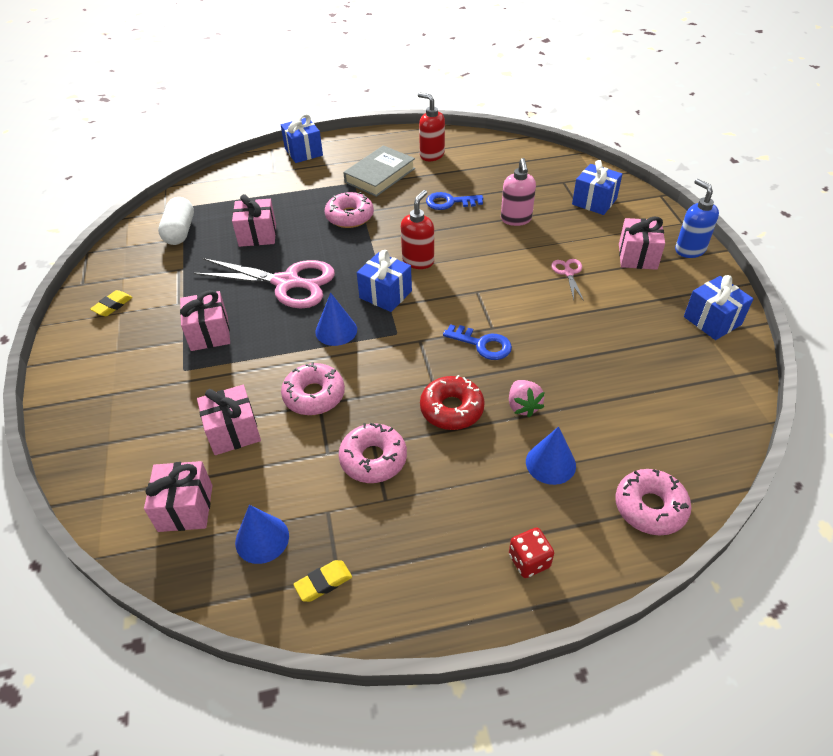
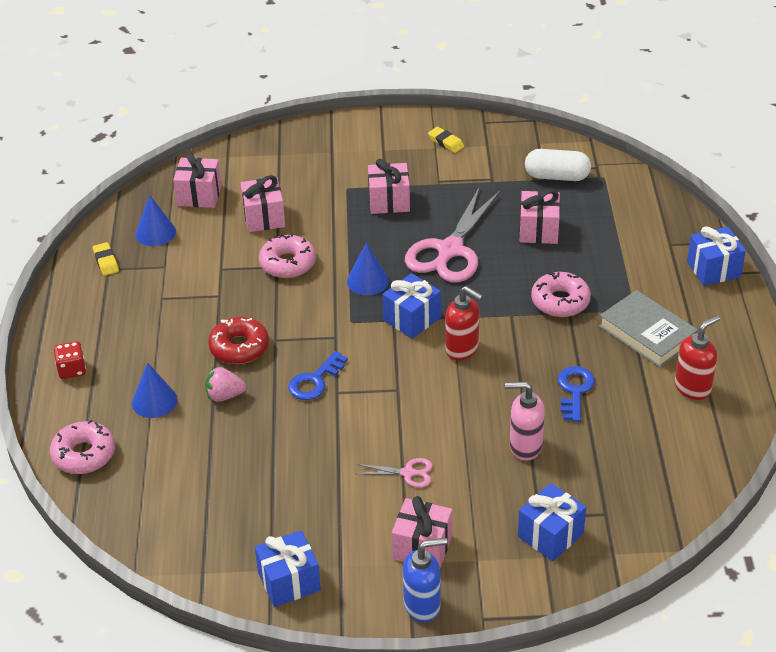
camera: 100 degrees right, 5 degrees down
pink donut [339,423,407,483] -> none

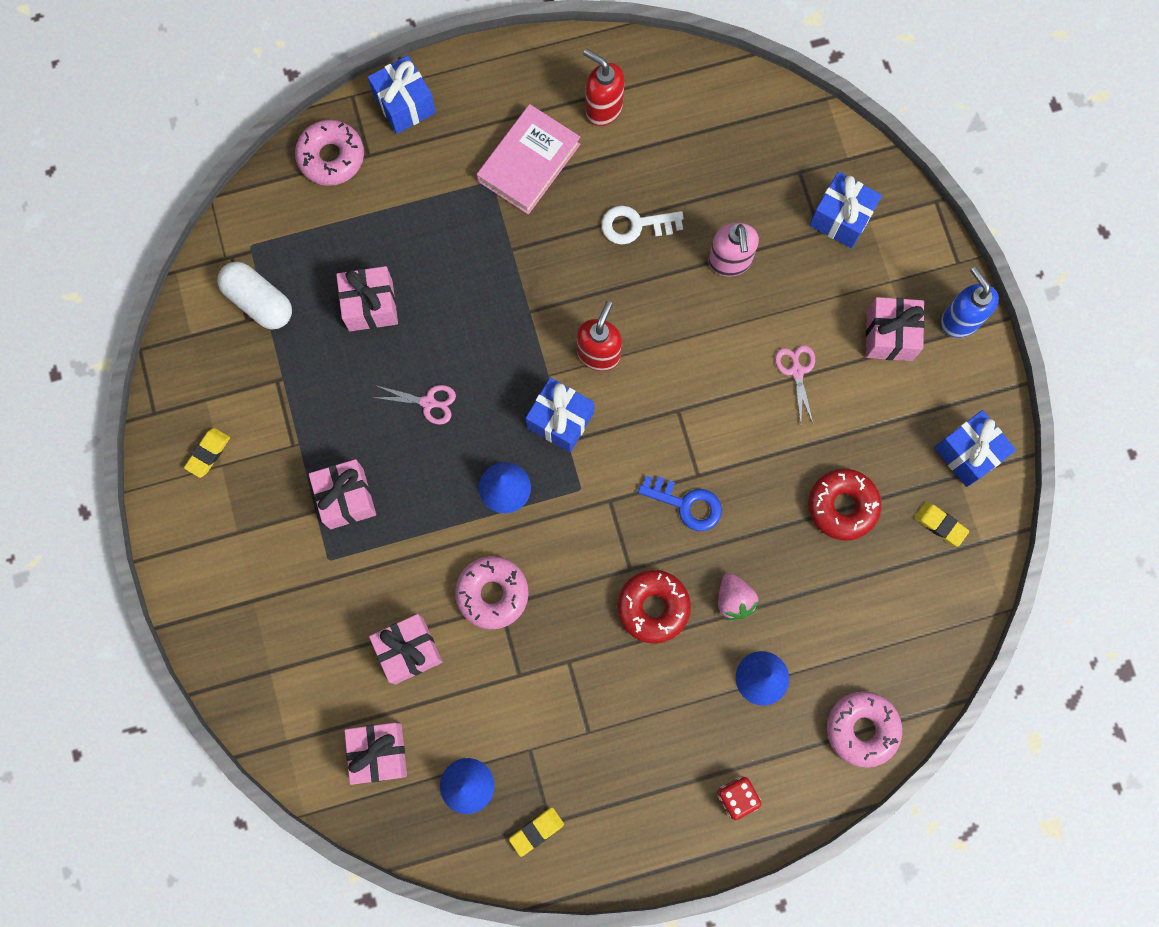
camera: 105 degrees left, 35 degrees up
pink scissors [405,186,500,282] -> pink scissors [372,385,456,424], size x0.44
white capsule [525,149,591,181] -> white capsule turned 45 degrees counterclockwise [217,262,292,330]
pink donut [531,271,591,317] -> pink donut moved to [295,120,364,186]
blue key [558,366,595,422] -> white key [601,206,684,245]
grey book [599,290,698,368] -> pink book [477,104,580,215]
none -> red donut [808,469,882,540]
none -> yellow eraser [914,502,969,547]

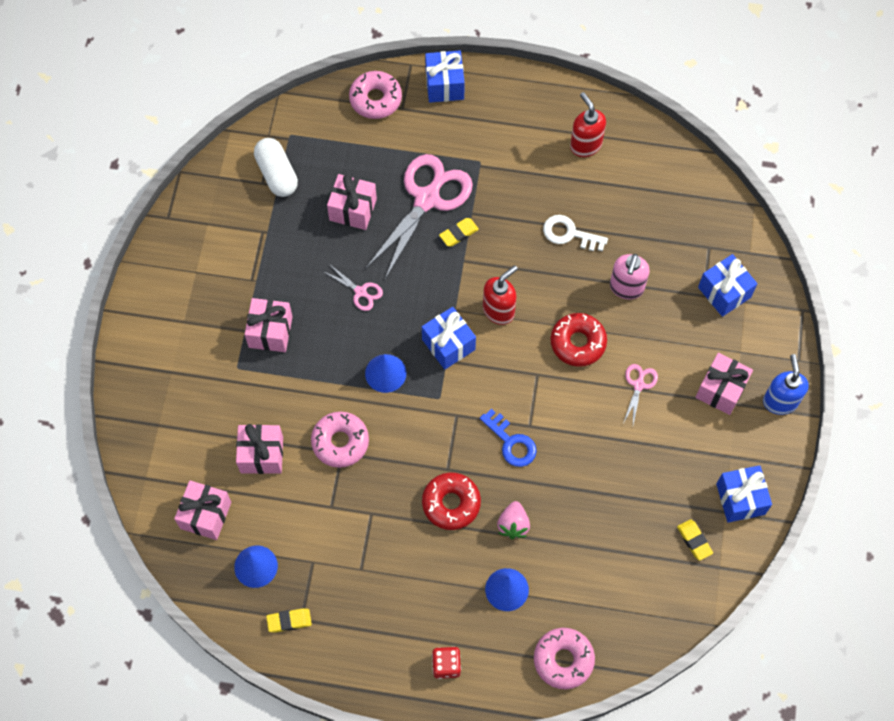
camera: 25 degrees right, 10 degrees down
yellow eraser [184,428,230,478] -> yellow eraser moved to [439,218,479,246]
pink book [477,104,580,215] -> none
red donut [808,469,882,540] -> red donut moved to [551,313,607,367]
none -> pink scissors [366,154,473,279]

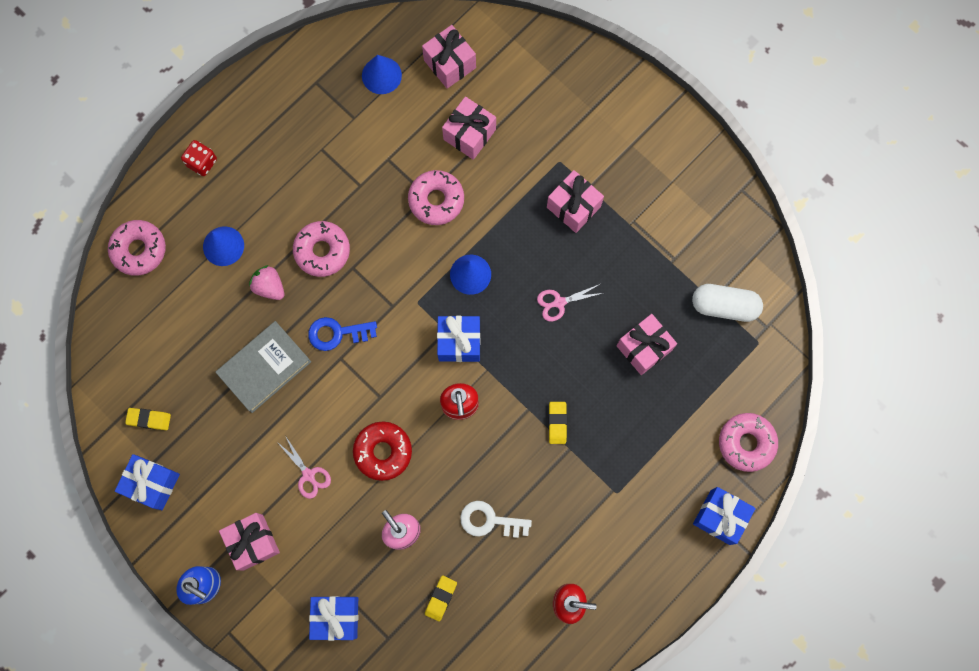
camera: 125 degrees right, 10 degrees up
yellow eraser [266,608,312,633] -> yellow eraser moved to [425,576,457,622]
pink scissors [366,154,473,279] -> none
red donut [422,472,481,530] -> pink donut [293,221,350,277]
white key [543,215,608,251] -> white key turned 135 degrees counterclockwise [460,501,532,538]
none -> grey book [216,321,311,413]

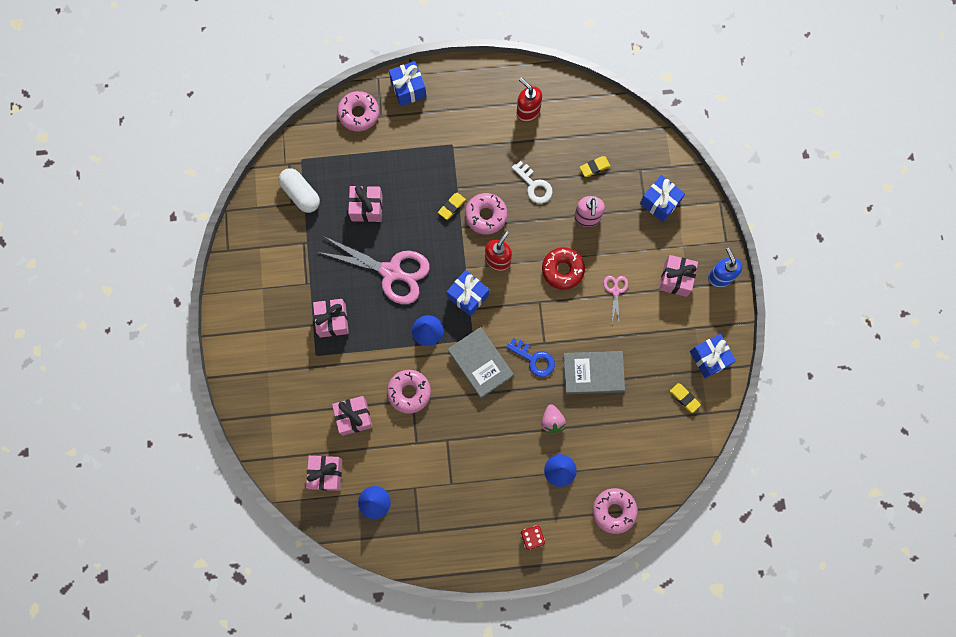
camera: 140 degrees left, 0 degrees up
pink donut [293,221,350,277] -> pink donut moved to [465,193,507,235]
pink scissors [537,284,603,322] -> pink scissors [318,237,430,304], size x2.25
none -> grey book [448,327,514,398]

